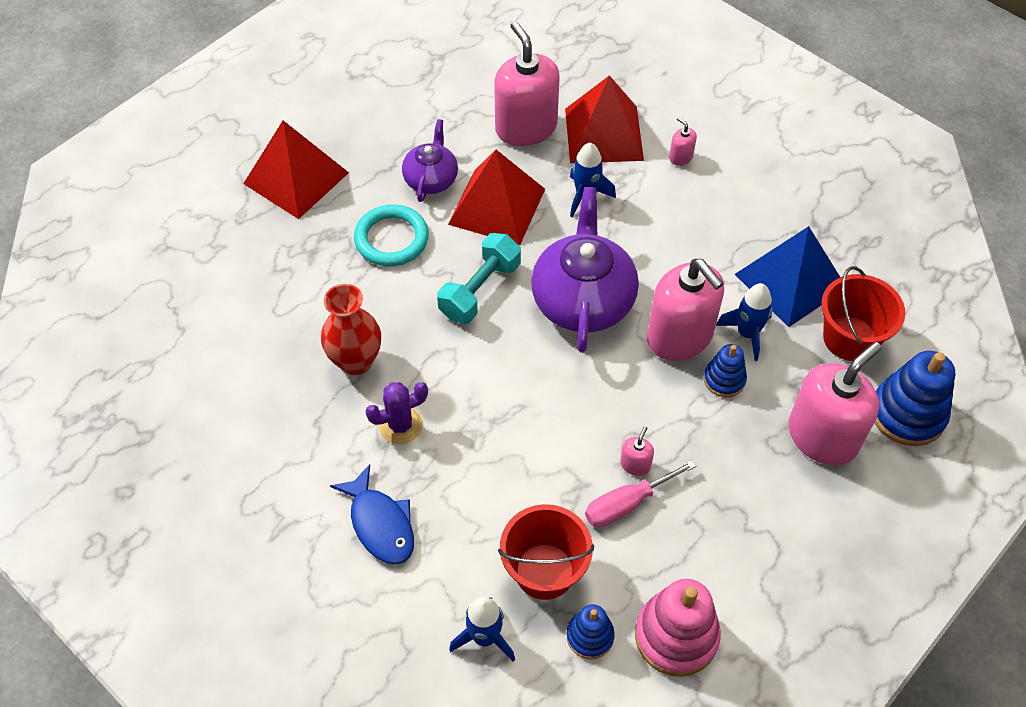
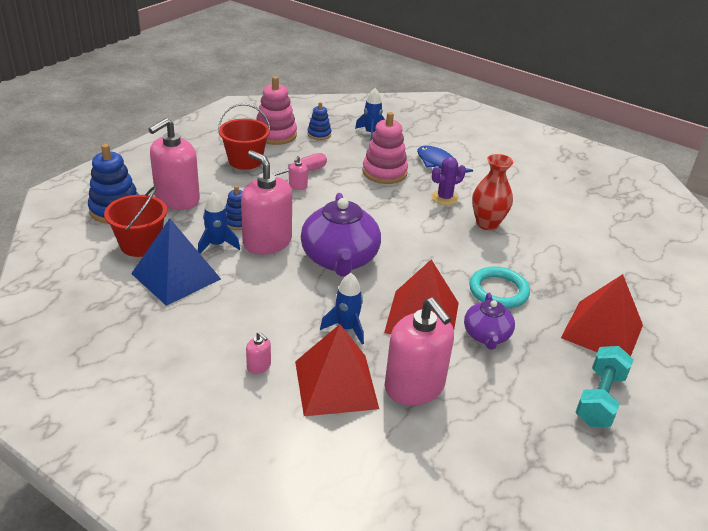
camera: 170 degrees right, 20 degrees down
turquoise dumbbell [437,233,521,324] -> turquoise dumbbell moved to [575,346,634,427]
red bucket [498,504,594,600] -> red bucket moved to [218,103,271,170]
none -> pink stacking toy [362,112,408,184]

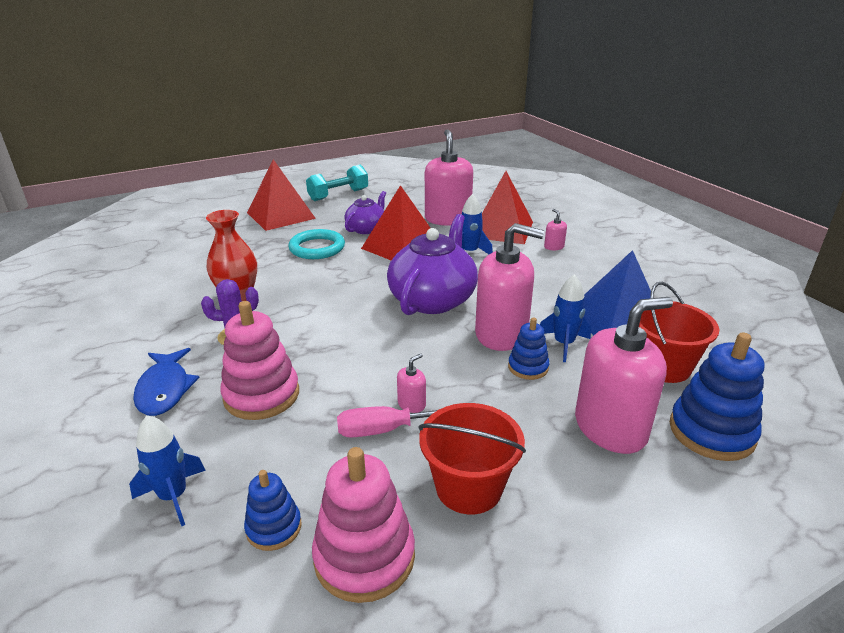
camera: 150 degrees left, 5 degrees down
pink soap dispenser [241,150,292,255] -> pink soap dispenser turned 60 degrees counterclockwise [475,223,544,351]

